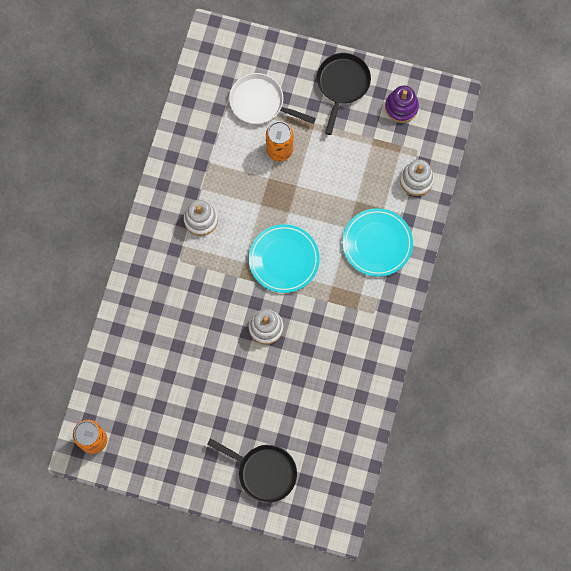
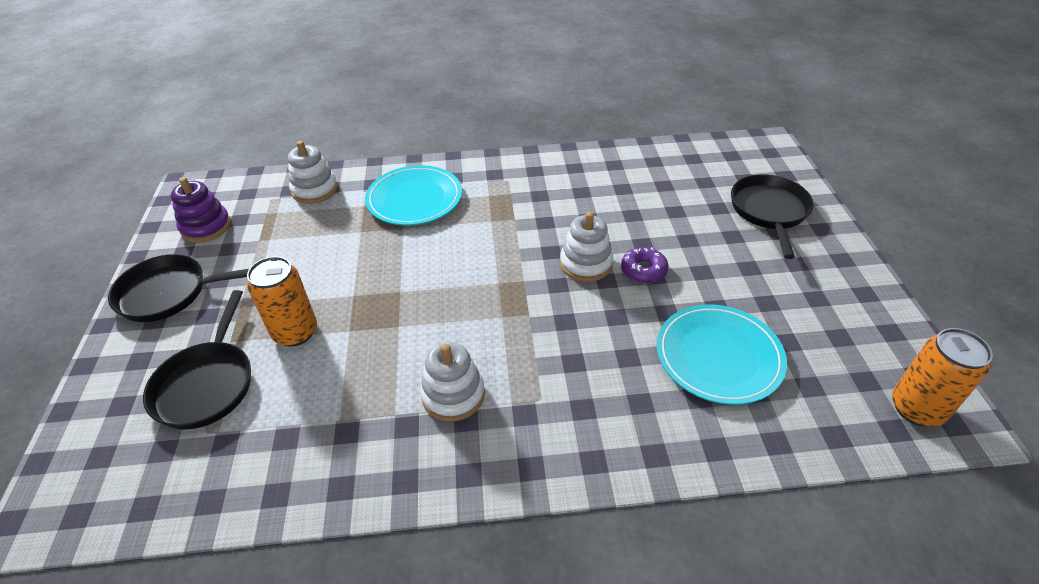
camera: 110 degrees left, 30 degrees down
white pan [229,73,316,124] -> black pan [143,290,251,430]
turquoise plate [249,224,320,293] -> turquoise plate moved to [657,304,787,405]
none -> purple donut [621,247,669,283]

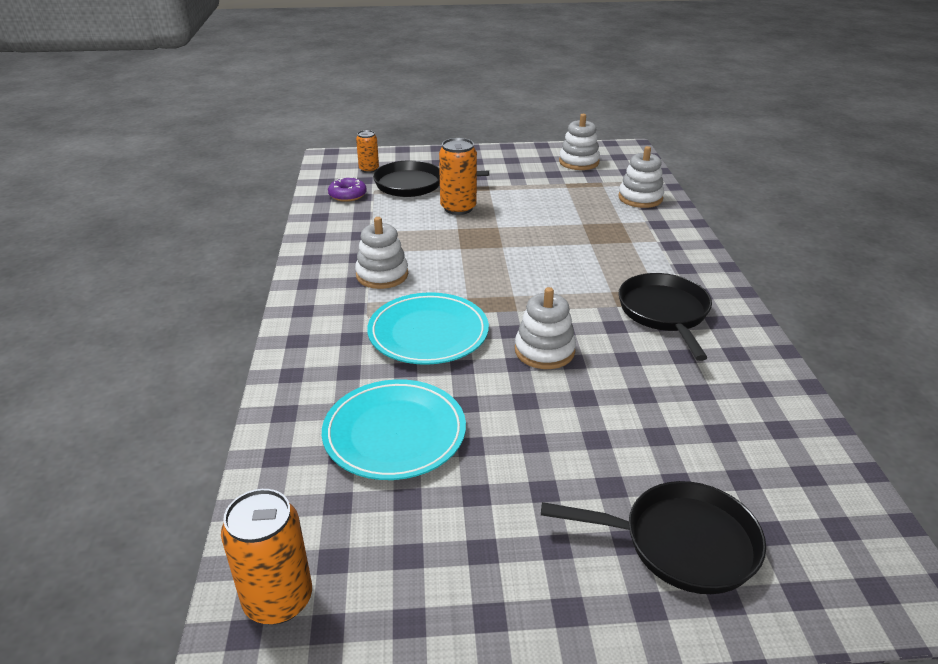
camera: 90 degrees right, 10 degrees down
black pan [108,254,249,322] -> black pan moved to [619,273,712,361]
purple stacking toy [171,177,231,243] -> white stacking toy [559,114,600,170]
turquoise plate [365,165,462,225] -> turquoise plate moved to [367,292,489,365]
purple donut [621,247,669,283] -> purple donut moved to [328,177,367,202]
none -> orange can [356,130,379,173]

